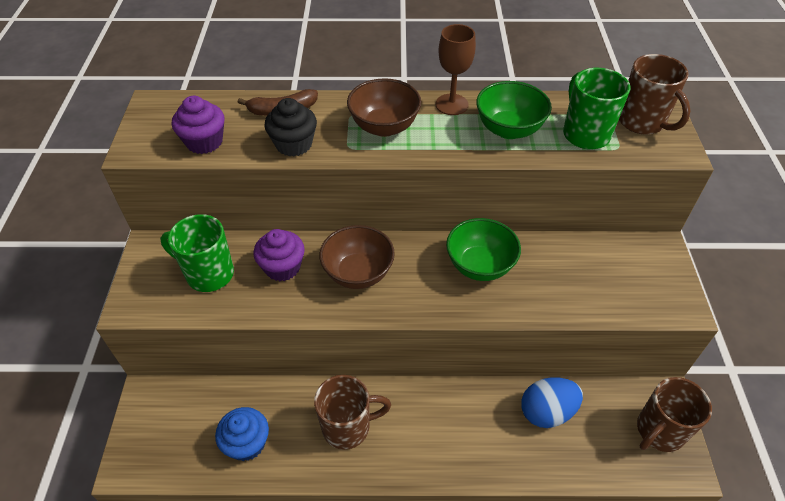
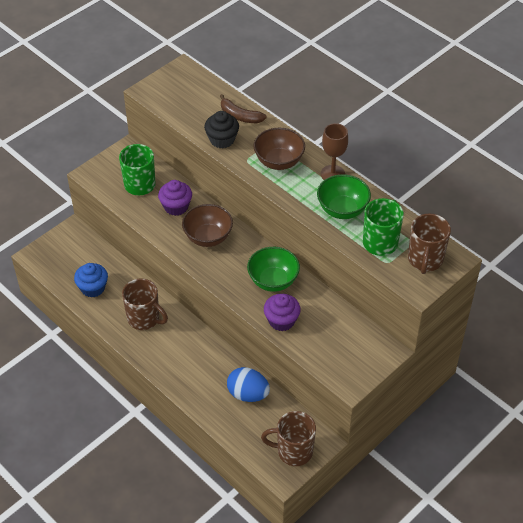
camera: 45 degrees right, 0 degrees up
purple cupcake [172,96,225,154] -> purple cupcake moved to [264,294,301,331]

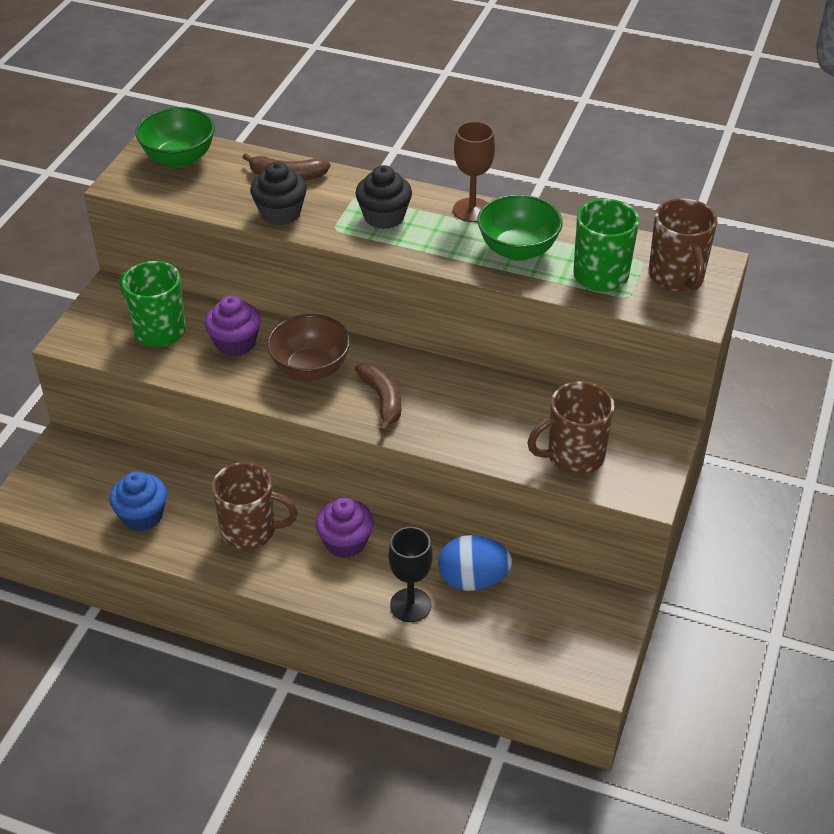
camera: 25 degrees left, 5 degrees down
green bowl [247,247,300,292] -> green bowl moved to [135,107,215,168]
brown bowl [253,128,305,170] -> black cupcake [355,165,412,229]
brown mug [261,411,316,466] -> brown mug moved to [527,382,615,475]
purple cupcake [264,294,301,331] -> purple cupcake moved to [316,498,374,558]
none -> brown banana [355,363,401,433]
none -> black goblet [388,527,433,622]

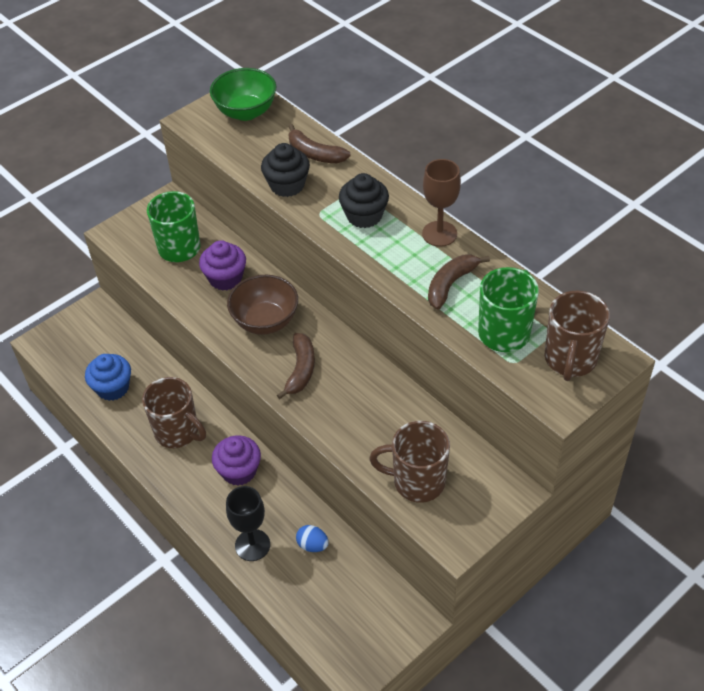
camera: 30 degrees right, 5 degrees up
blue egg [438,535,512,591] -> blue egg [296,525,329,552], size x0.54
green bowl [477,194,563,261] -> brown banana [428,255,490,309]

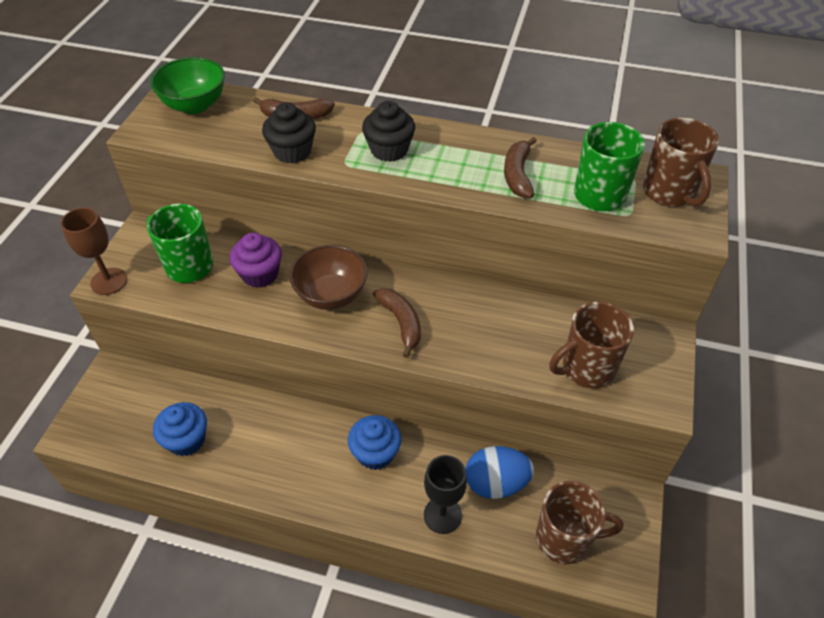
camera: 35 degrees left, 0 degrees up
brown mug [142,377,206,448] -> brown mug moved to [536,481,623,564]
purple cupcake [212,436,261,486] -> blue cupcake [348,415,401,470]
blue egg [296,525,329,552] -> blue egg [465,446,534,499], size x1.84
brown goblet [422,159,461,247] -> brown goblet moved to [61,207,127,295]

